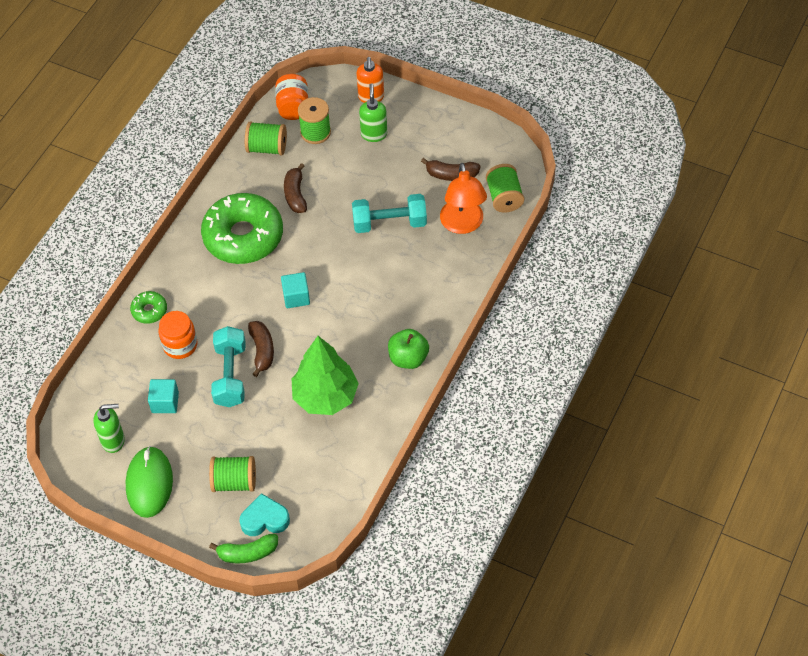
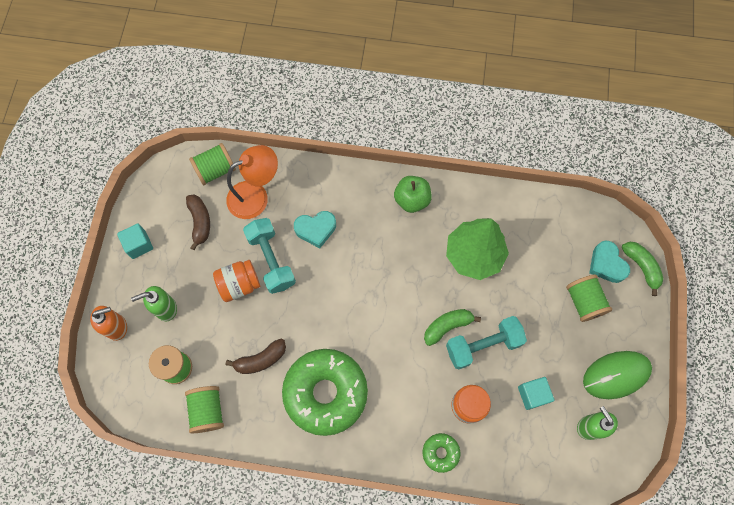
camera: 110 degrees left, 15 degrees up
brown banana [248,321,274,377] -> green banana [424,309,481,346]
orange jar [275,74,308,120] -> orange jar moved to [213,260,260,302]
turquoise cube [281,272,310,308] -> turquoise cube moved to [117,223,153,259]
none -> turquoise heart [294,211,336,248]

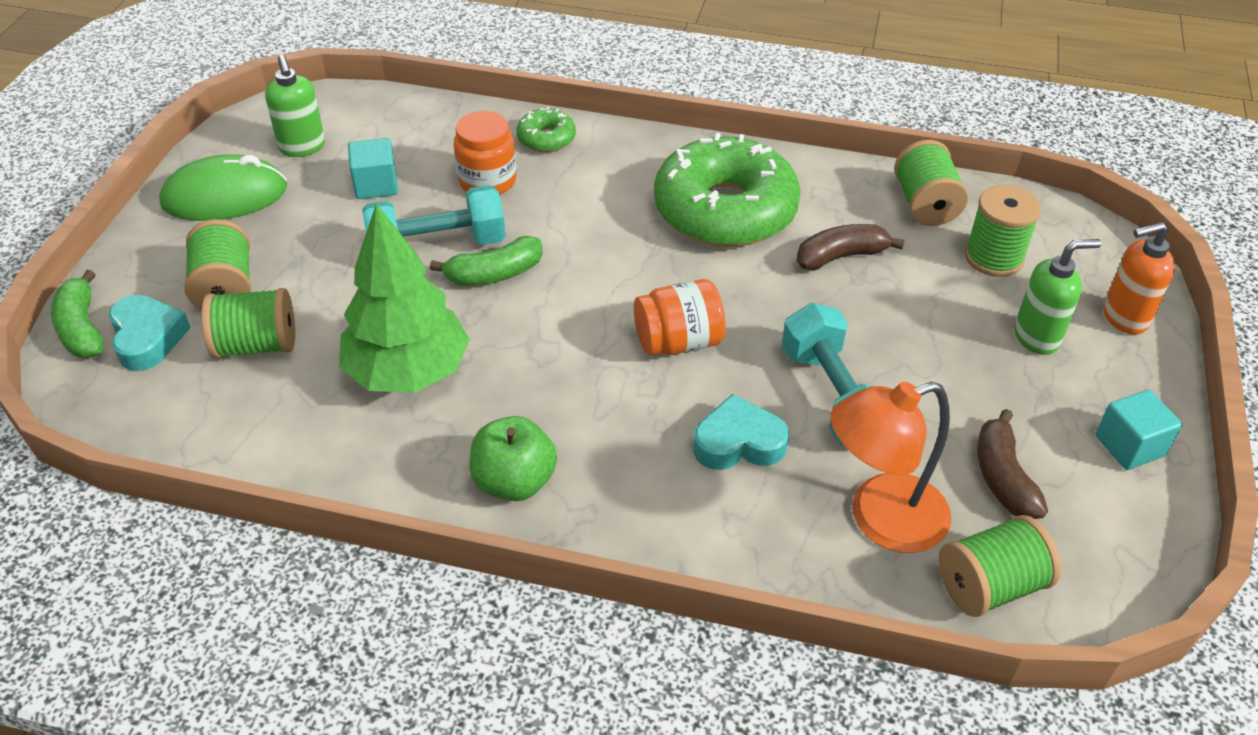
camera: 175 degrees left, 25 degrees down
orange jar [213,260,260,302] -> orange jar moved to [634,279,726,355]
none -> green spool [202,288,295,358]

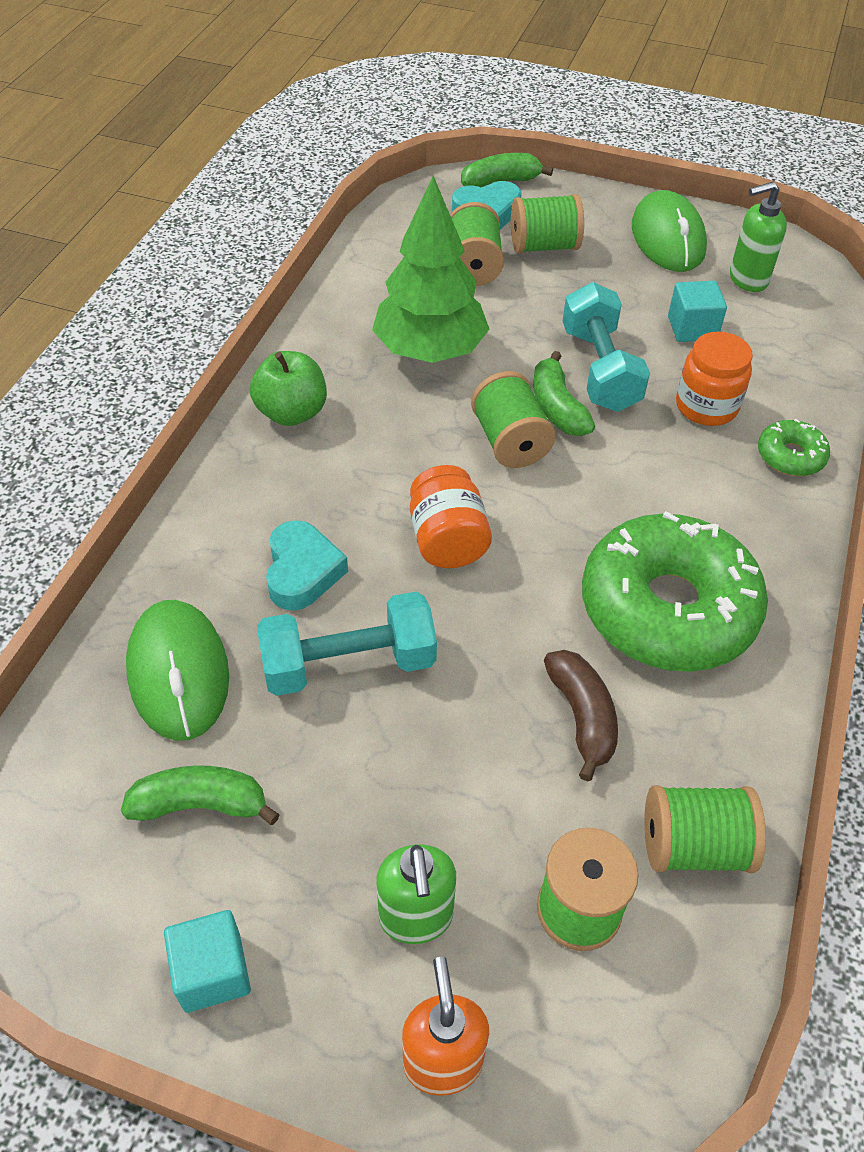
camera: 95 degrees right, 5 degrees up
orange lamp [830,382,952,553] -> green mouse [126,600,229,741]
green spool [938,515,1061,617] -> green spool moved to [471,371,556,468]
brown banana [977,409,1048,519] -> green banana [121,765,280,825]

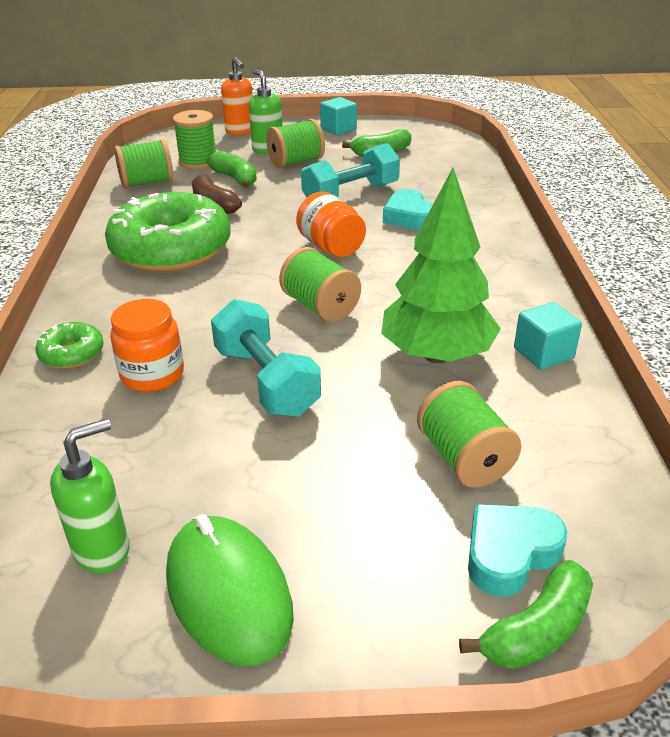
camera: 160 degrees right, 15 degrees down
green mouse [126,600,229,741] -> none
green apple [250,351,327,426] -> none
green spool [511,194,584,254] -> green spool moved to [266,119,325,168]
green banana [533,351,595,436] -> green banana moved to [207,151,257,188]
turquoise cube [668,281,727,342] -> turquoise cube moved to [514,302,582,370]

